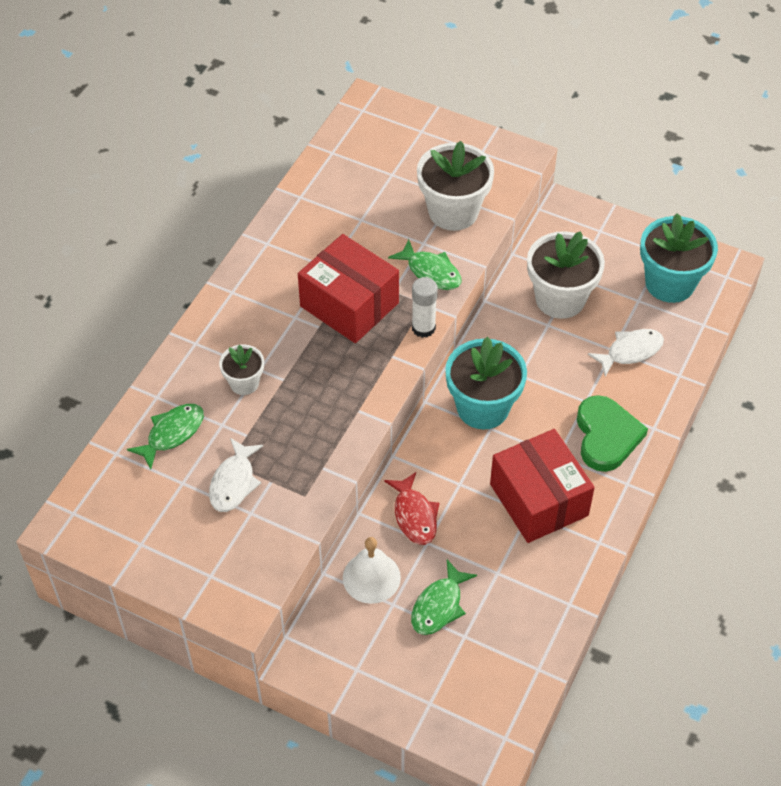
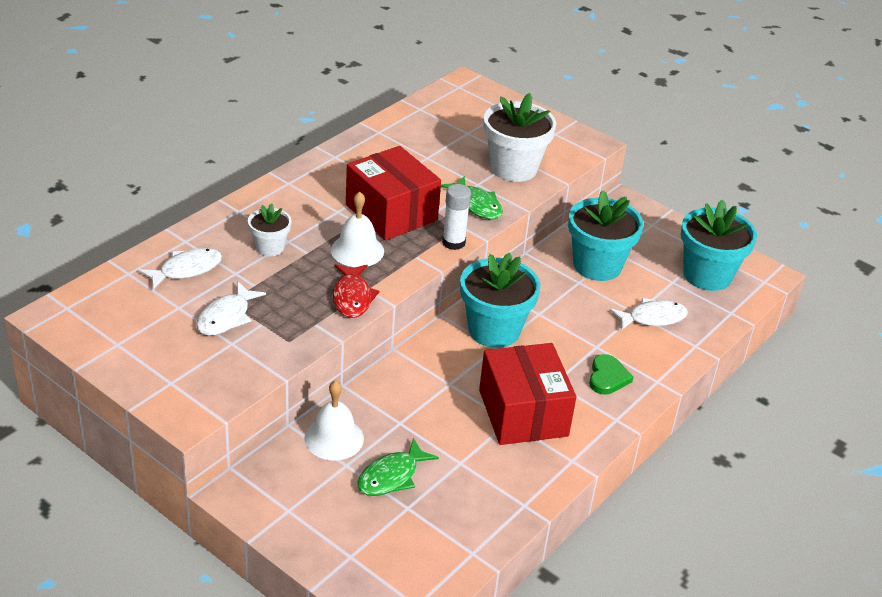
camera: 10 degrees right, 15 degrees down
green fish [127,404,204,469] -> white fish [139,248,222,290]
red fish [384,472,440,545] -> red fish moved to [333,264,380,318]
white flower pot [527,231,605,319] -> turquoise flower pot [568,190,644,281]
green heart [577,395,648,472] -> green heart [589,354,633,395], size x0.61
none -> white bell [331,191,384,267]

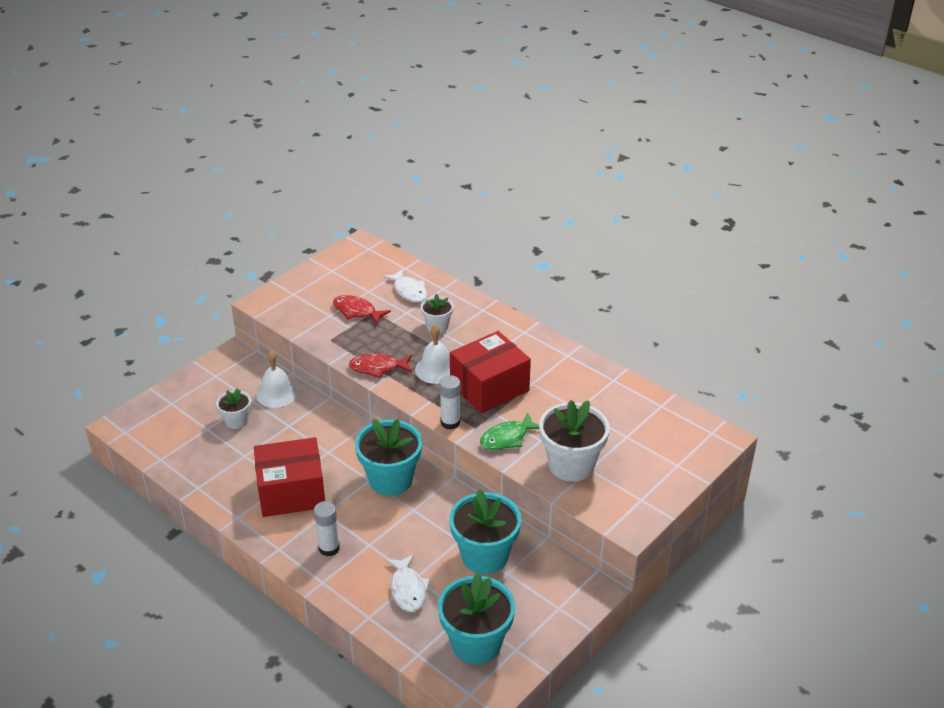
camera: 95 degrees right, 0 degrees up
white fish [196,282,266,336] -> red fish [333,295,391,325]
green fish [357,438,439,496] -> white flower pot [216,388,251,429]
green heart [589,354,633,395] -> white glue stick [314,501,340,556]

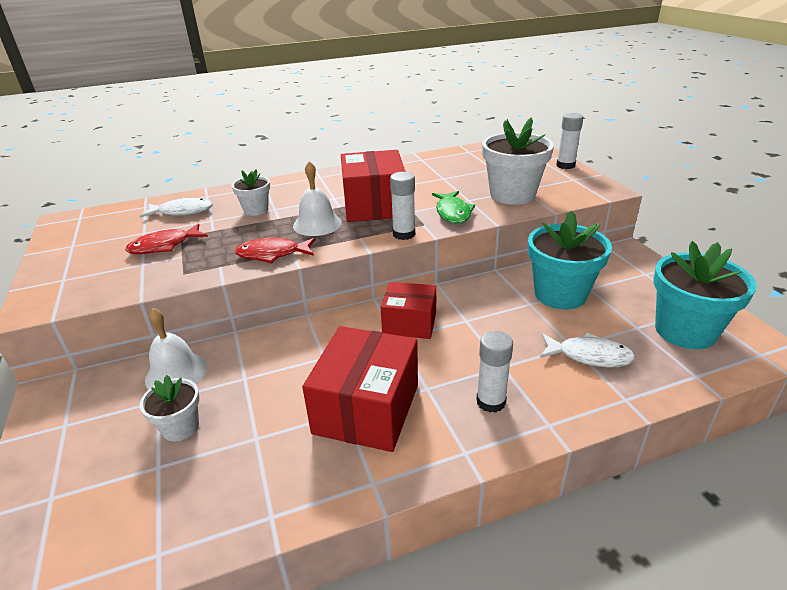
camera: 60 degrees left, 5 degrees down
red fish [349,353,412,378] -> red fish turned 60 degrees clockwise [235,238,315,263]
turquoise flower pot [355,419,422,496] -> red box [381,282,437,339]
none -> white glue stick [556,113,583,169]

